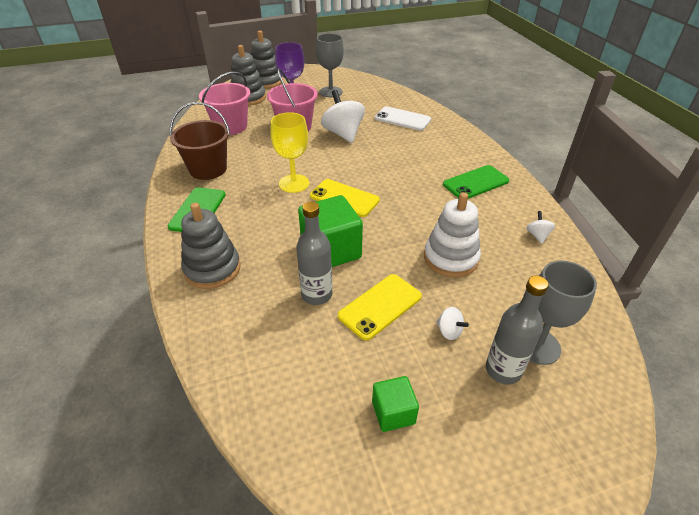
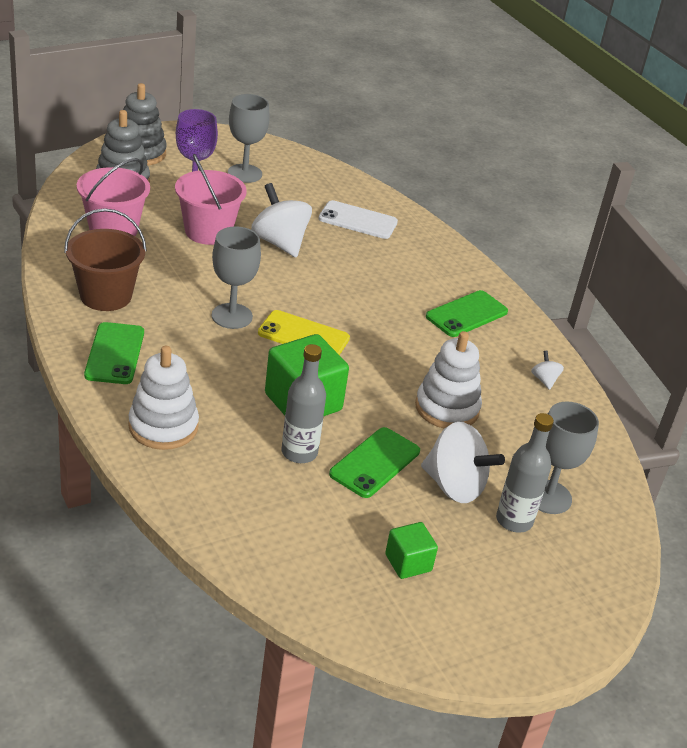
camera: 15 degrees left, 5 degrees down
grey stacking toy [181,203,241,289] -> white stacking toy [128,346,199,450]
yellow goblet [270,112,309,193] -> grey goblet [212,227,261,329]
yellow phone [338,274,422,341] -> green phone [329,427,420,498]
white spinning top [436,307,469,340] -> white spinning top [421,422,505,503], size x2.21

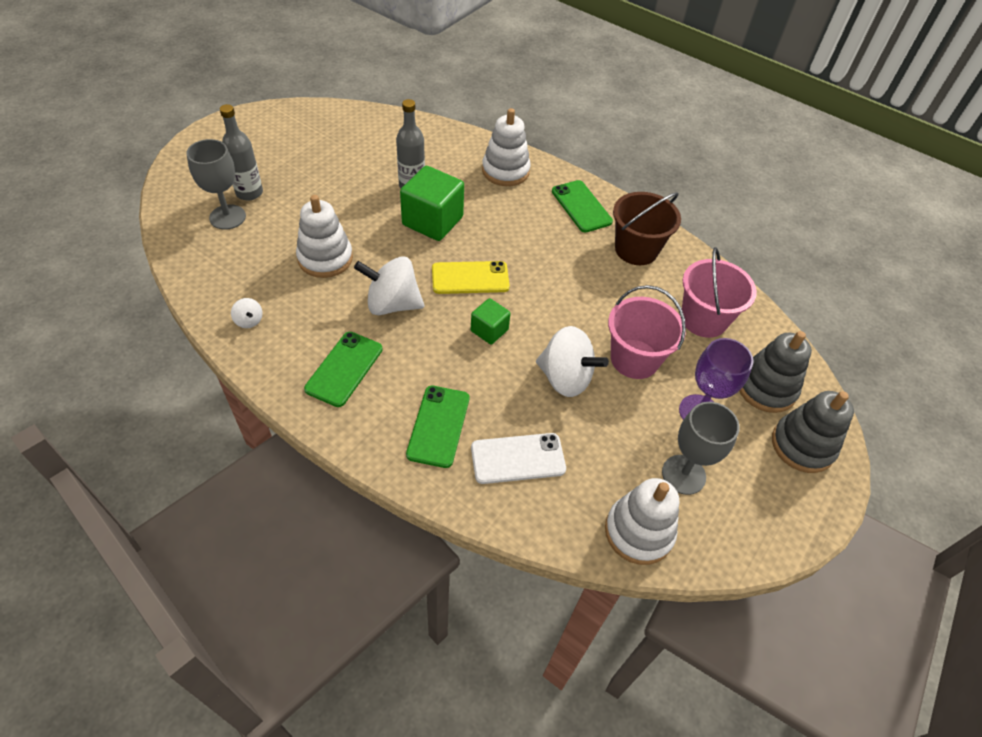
camera: 155 degrees right, 15 degrees up
grey goblet [212,227,261,329] -> none
green phone [329,427,420,498] -> green phone moved to [406,386,469,468]
green cube [385,522,438,579] -> green cube moved to [471,298,511,345]
white spinning top [421,422,505,503] -> white spinning top moved to [354,256,424,315]
none -> white stacking toy [605,478,679,565]

